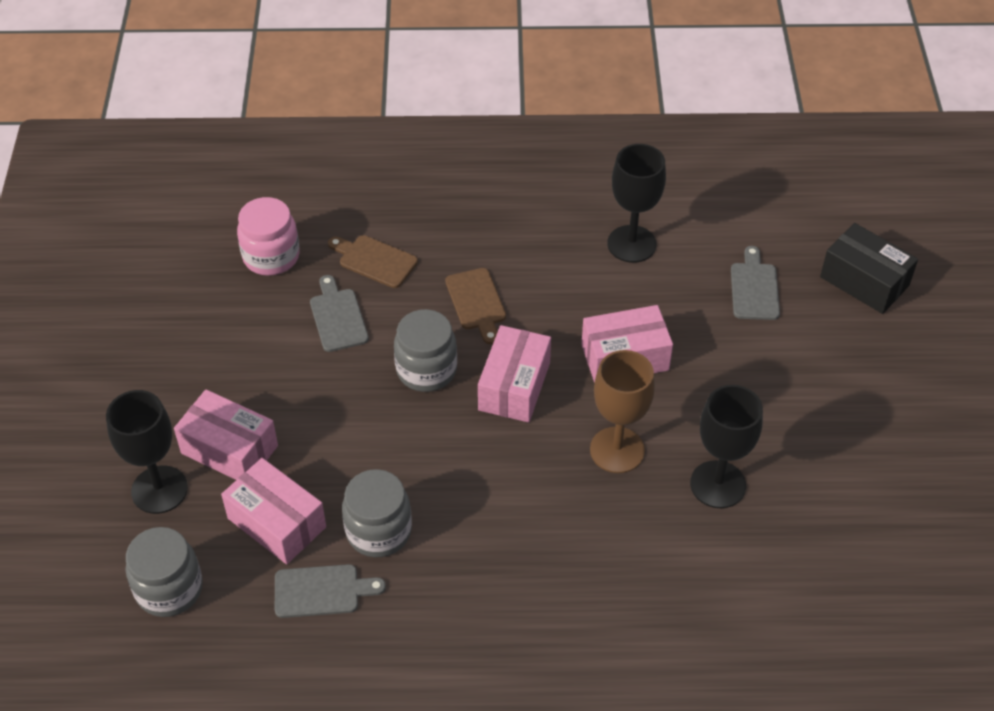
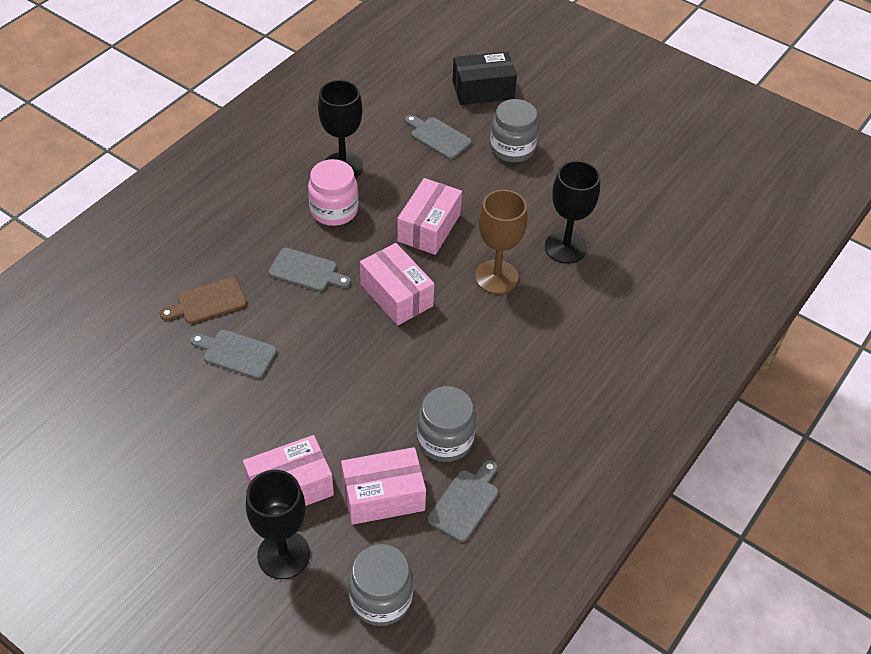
camera: 55 degrees left, 0 degrees up
pink jar [237,197,300,276] -> pink jar moved to [308,159,359,226]
grey jar [394,309,457,392] -> grey jar moved to [490,99,539,162]
brown cutting board [445,268,506,344] -> grey cutting board [268,248,351,291]

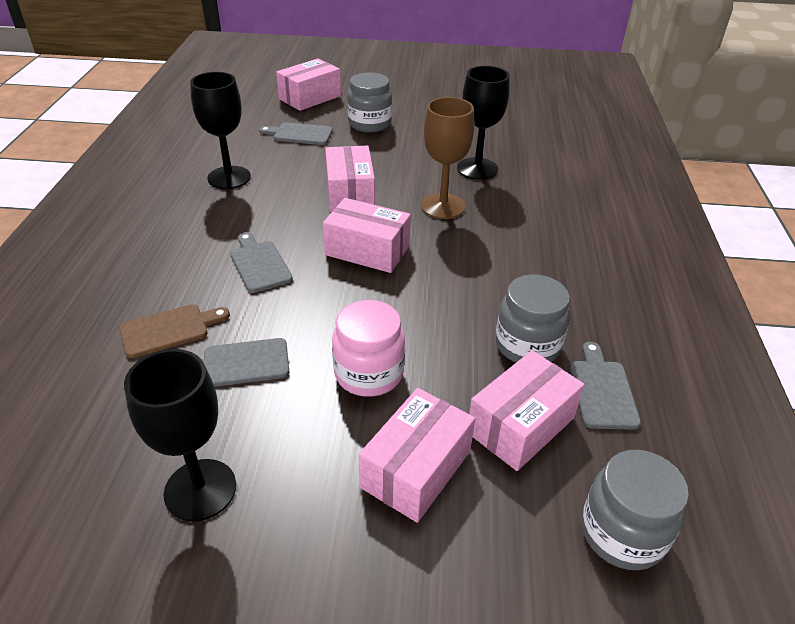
camera: 30 degrees left, 10 degrees down
brown cutting board [160,277,247,324] -> brown cutting board turned 150 degrees counterclockwise [119,304,230,358]
black goblet [246,470,310,579] -> black goblet moved to [124,349,236,522]
grey cutting board [268,248,351,291] -> grey cutting board turned 105 degrees counterclockwise [230,232,293,293]
pink jar [308,159,359,226] -> pink jar moved to [332,300,405,397]
black box [452,52,517,105] -> pink box [276,58,341,111]

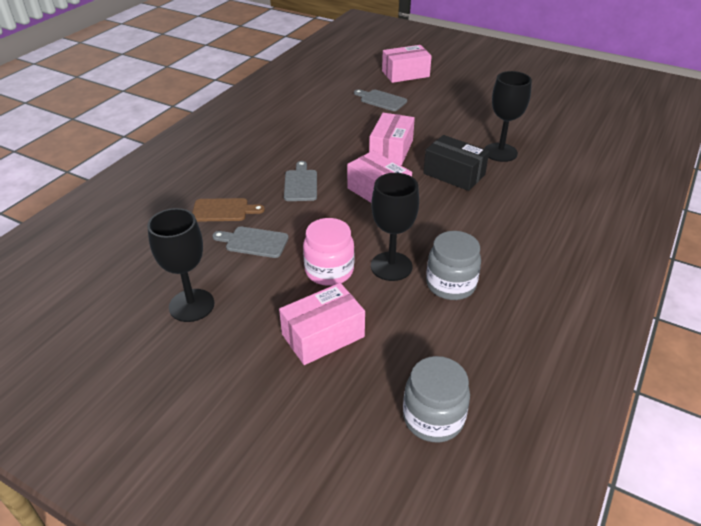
camera: 25 degrees right, 0 degrees up
black goblet [190,72,251,189] -> black goblet moved to [371,173,419,281]
grey jar [347,72,392,132] -> none
brown goblet [421,97,474,219] -> black box [423,135,489,191]
pink box [469,350,584,471] -> none
grey cutting board [570,342,641,430] -> none

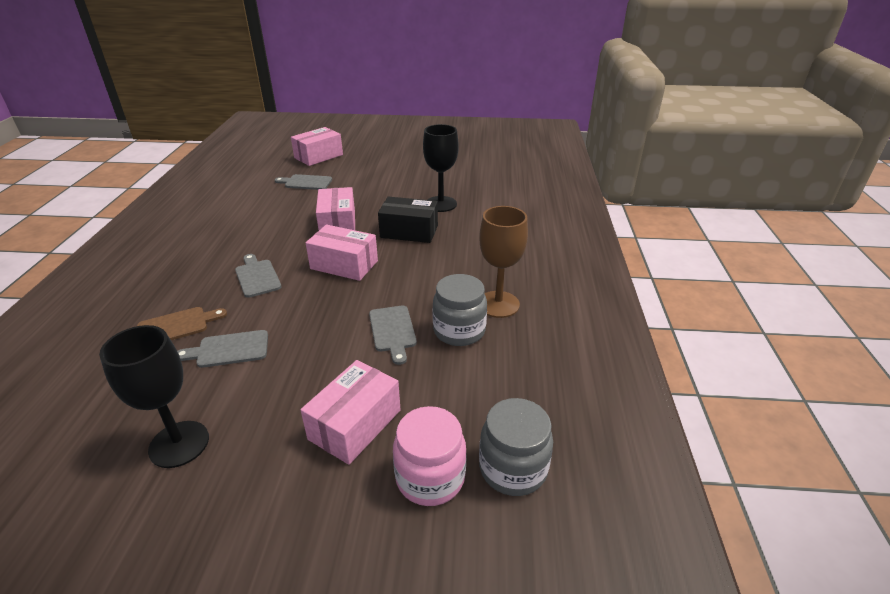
camera: 25 degrees left, 5 degrees down
pink jar [303,218,354,286] -> pink jar moved to [393,406,467,506]
black goblet [371,173,419,281] -> grey cutting board [369,306,417,365]
none -> brown goblet [479,206,528,318]

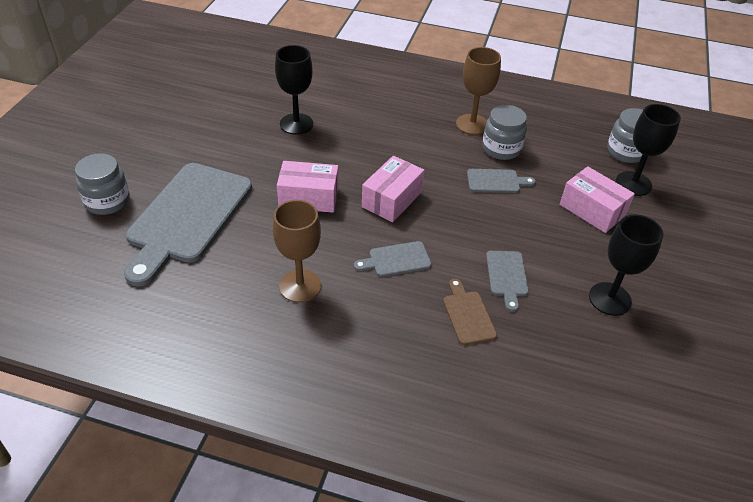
camera: 80 degrees left, 10 degrees up
grey cutting board [275,174,332,190] -> grey cutting board [124,163,252,287], size x2.29
pink box [291,127,343,166] -> grey jar [75,153,130,215]
black box [378,197,438,243] -> none
pink jar [393,406,467,506] -> black goblet [616,104,681,196]
none -> brown goblet [273,200,321,303]

